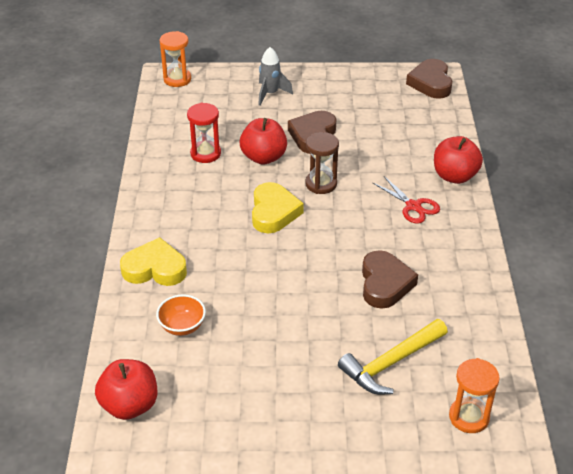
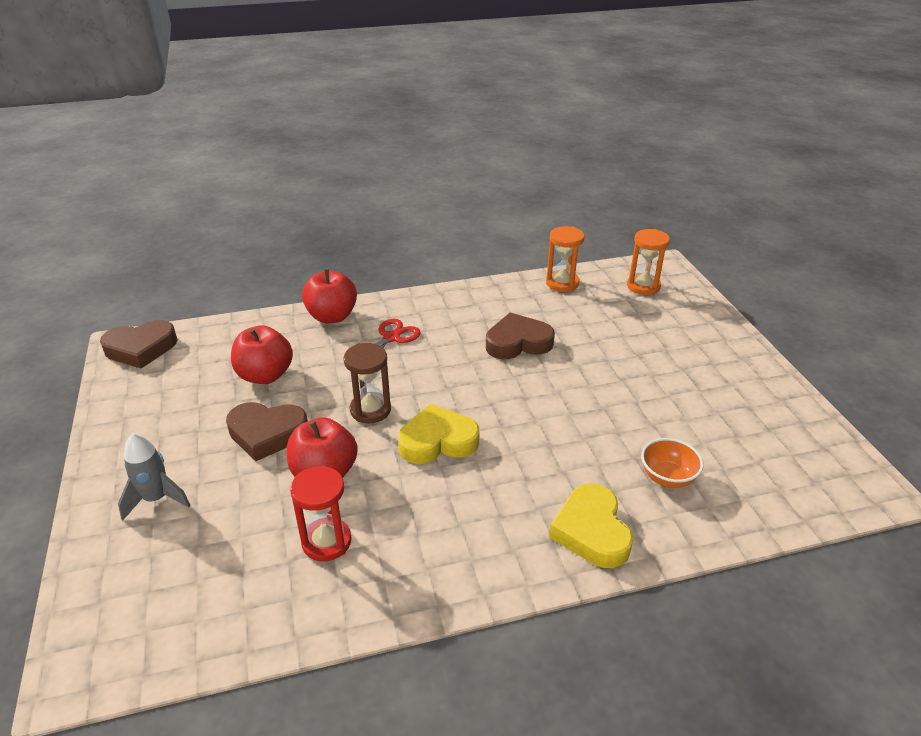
camera: 105 degrees left, 5 degrees down
red apple [95,359,157,420] -> red apple moved to [231,325,293,384]
orange hourglass [160,31,191,87] -> orange hourglass moved to [546,226,584,292]
yellow hammer [338,319,448,394] -> none

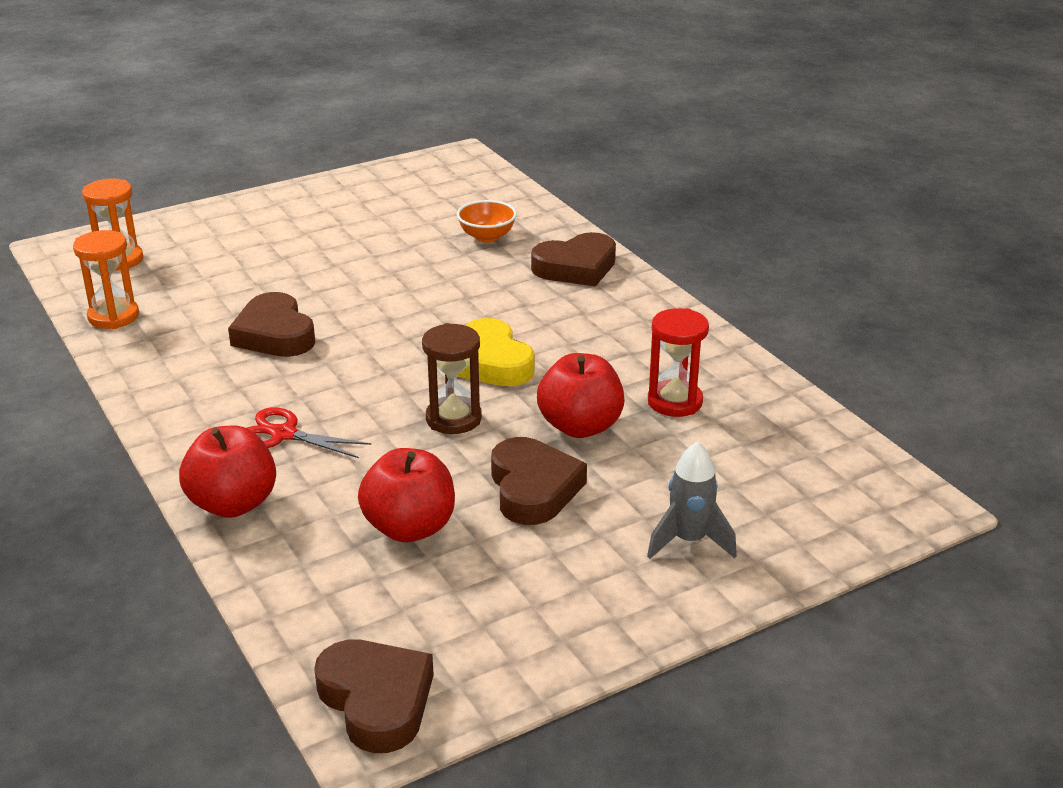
camera: 105 degrees left, 5 degrees down
yellow heart [549,483,633,568] -> brown heart [531,232,616,287]

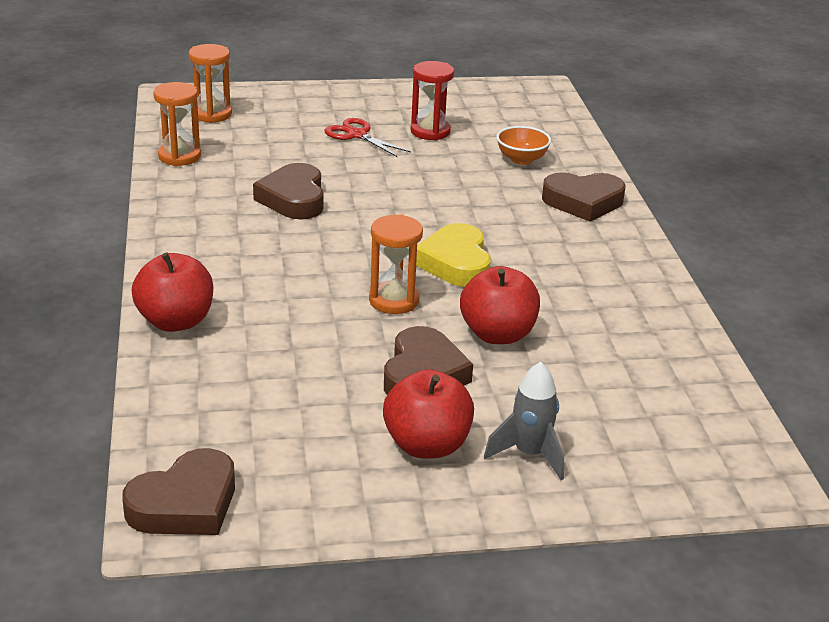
camera: 20 degrees right, 0 degrees up
red scissors [247,407,371,458] -> red scissors moved to [324,118,411,157]
brown heart [314,639,434,753] -> brown heart turned 60 degrees clockwise [122,448,235,535]
red apple [358,448,455,542] -> red apple moved to [383,369,474,459]
brown hourglass [422,323,482,434] -> orange hourglass [369,214,423,314]
red hourglass [648,308,709,417] -> red hourglass moved to [411,61,454,141]

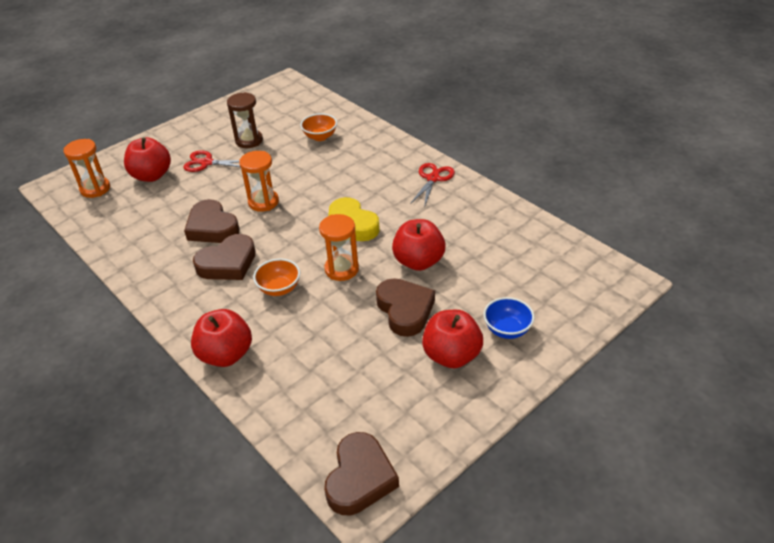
camera: 30 degrees left, 10 degrees up
orange hourglass [153,82,201,166] -> orange hourglass moved to [239,151,279,212]
red hourglass [411,61,454,141] -> brown hourglass [227,92,263,148]
grey rocket [484,362,564,480] -> blue bowl [483,297,535,339]
brown heart [542,172,625,222] -> brown heart moved to [193,234,256,280]
none -> red apple [124,137,171,182]
none -> orange bowl [253,259,300,296]
none -> red scissors [410,163,455,207]

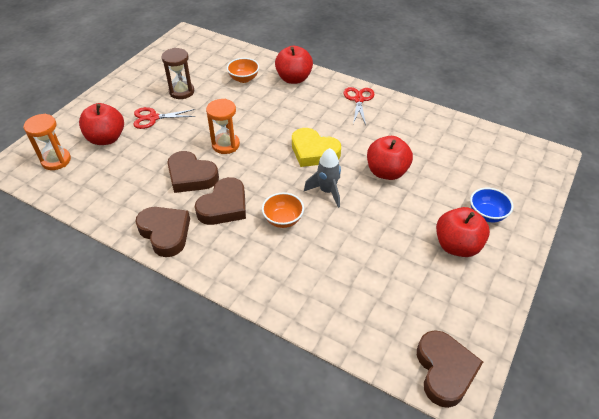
camera: 20 degrees left, 5 degrees up
red apple [191,309,252,367] -> red apple moved to [275,46,313,84]
orange hourglass [319,214,359,281] -> grey rocket [304,148,341,208]
brown heart [376,278,435,337] -> brown heart moved to [135,207,190,257]

